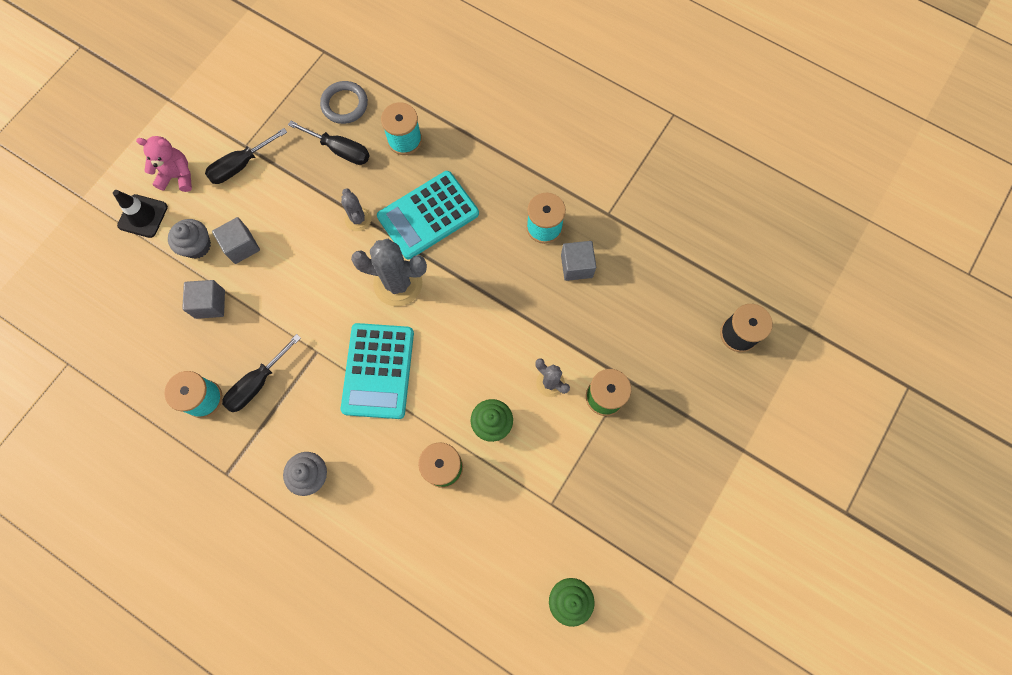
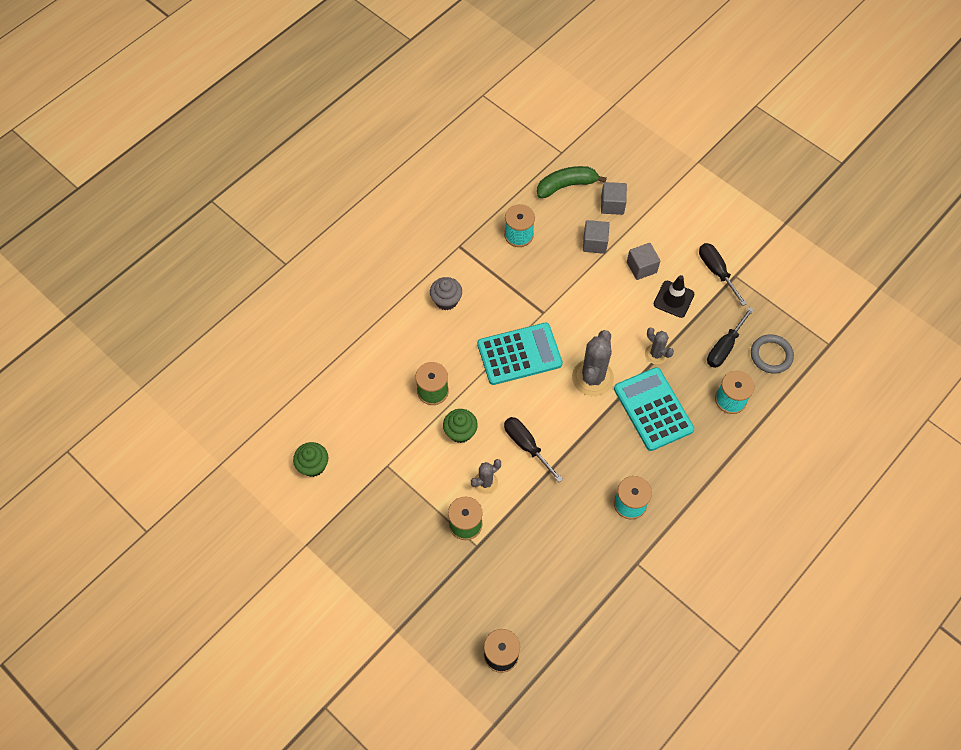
camera: 100 degrees right, 10 degrees down
black traffic cone [113,190,168,238] -> black traffic cone moved to [654,275,694,318]
pink teddy bear [136,136,192,192] -> none
grey cupcake [168,219,211,259] -> none
black screwdriver [222,334,301,412] -> black screwdriver moved to [504,417,563,482]
grey cactus [341,188,372,231] -> grey cactus turned 60 degrees clockwise [645,328,674,364]
turquoise calculator [341,323,414,419] -> turquoise calculator turned 150 degrees clockwise [477,323,563,385]
grey cube [561,241,596,281] -> grey cube moved to [601,182,627,215]
none -> green banana [537,166,607,198]

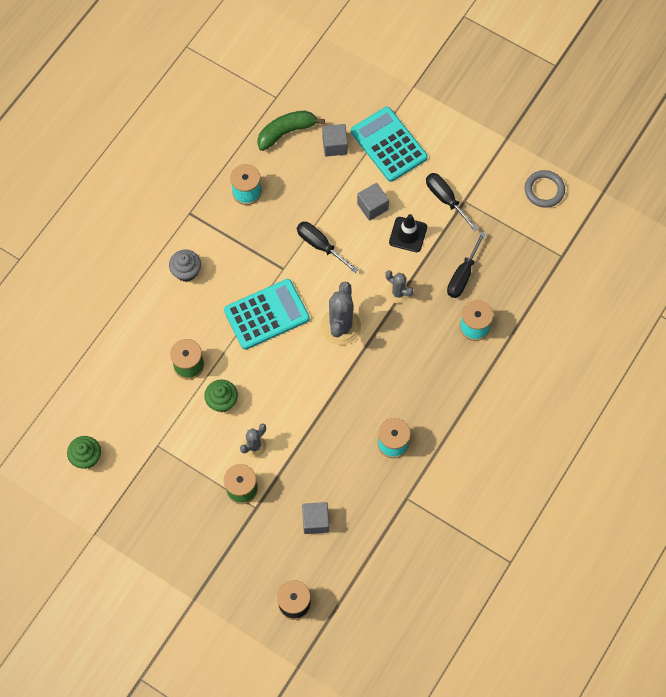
camera: 10 degrees left, 5 degrees up
black screwdriver [504,417,563,482] -> black screwdriver moved to [297,222,359,273]
grey cube [583,220,609,254] -> grey cube moved to [302,502,329,534]
turquoise calculator [614,367,694,451] -> turquoise calculator moved to [351,107,428,182]
grey ring [751,334,794,374] -> grey ring moved to [525,170,565,207]

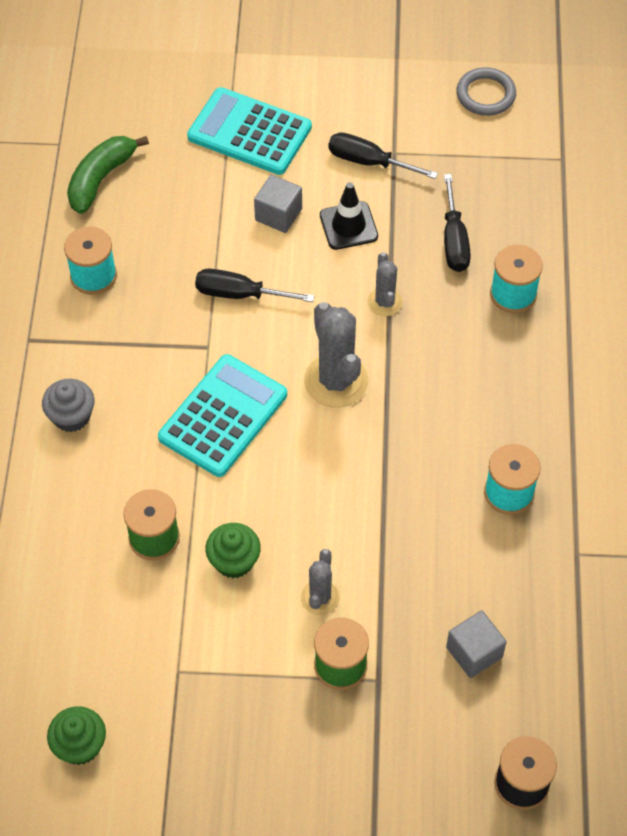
camera: 30 degrees left, 10 degrees down
grey cube [322,124,348,157] -> none
grey cactus [385,270,414,303] -> grey cactus turned 75 degrees clockwise [367,252,402,316]

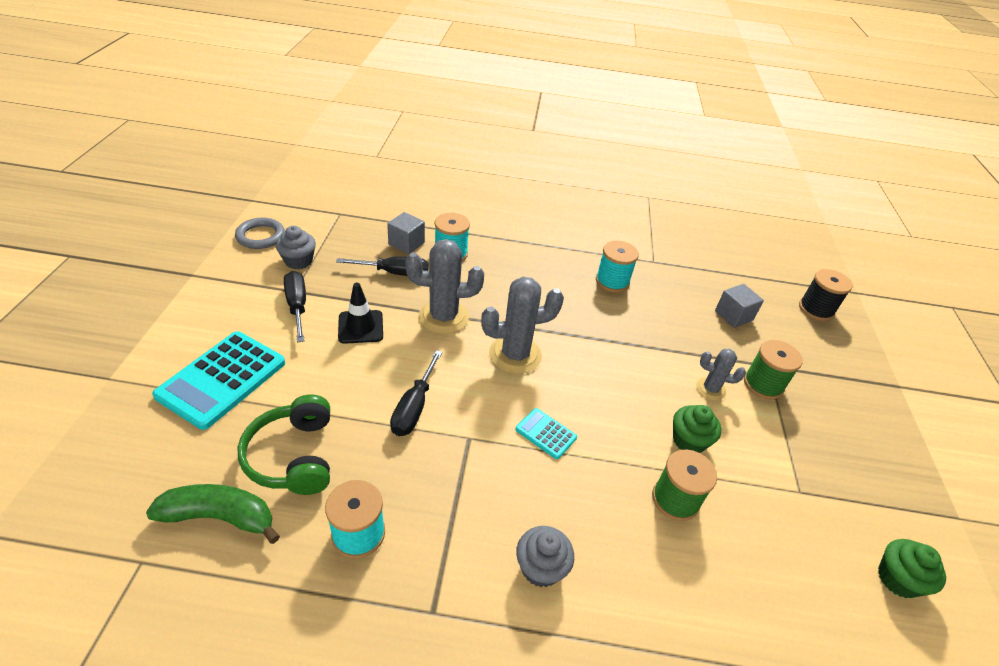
camera: 90 degrees left, 15 degrees down
green banana [67,136,149,214] -> green banana turned 150 degrees clockwise [146,484,280,544]
turquoise calculator [158,354,287,477] -> turquoise calculator [515,408,577,459], size x0.49
grey cube [254,175,302,233] -> grey cube moved to [387,212,425,254]
black screwdriver [328,132,438,179] -> black screwdriver turned 135 degrees clockwise [284,271,306,342]
grey cactus [367,252,402,316] -> grey cactus [406,239,484,334], size x1.78
none -> green headphones [237,394,330,495]
none -> grey cupcake [276,226,316,269]

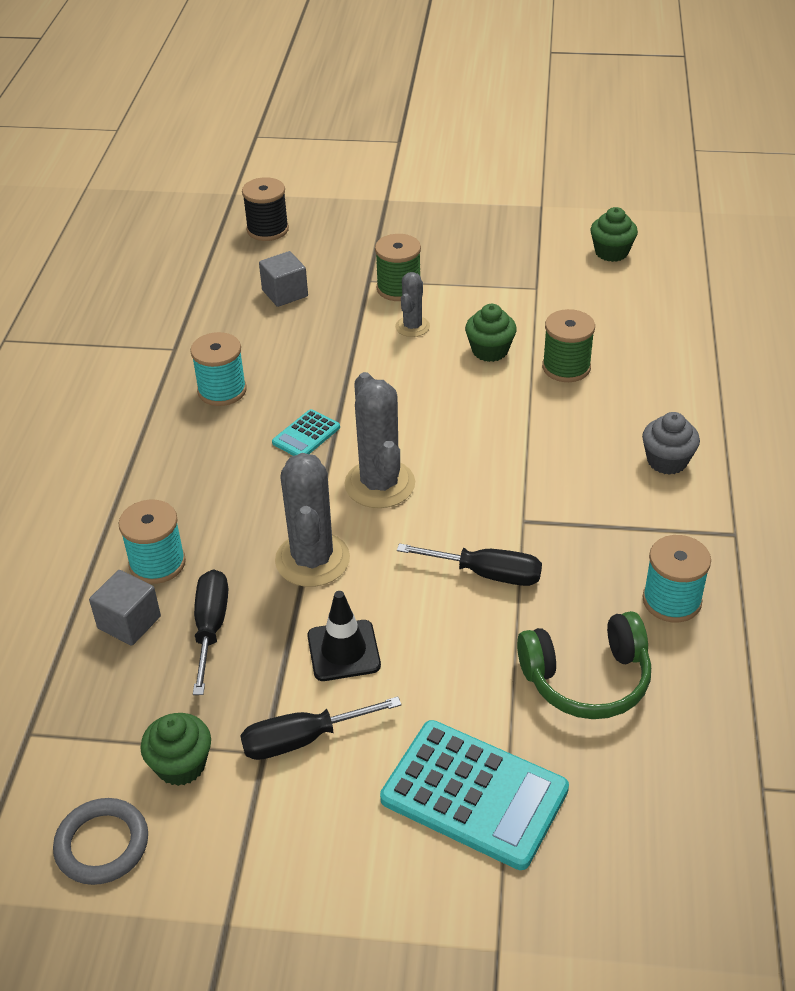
camera: 85 degrees left, 0 degrees up
green banana [146,484,280,544] -> none
grey cupcake [276,226,316,269] -> green cupcake [140,713,211,786]
turquoise calculator [515,408,577,459] -> turquoise calculator moved to [272,409,340,456]

